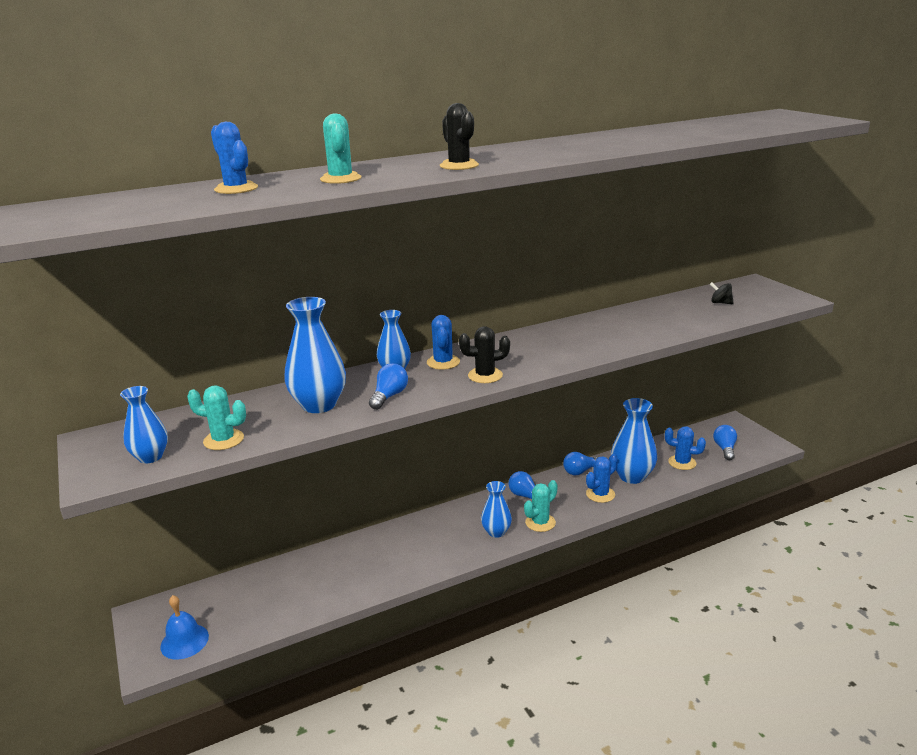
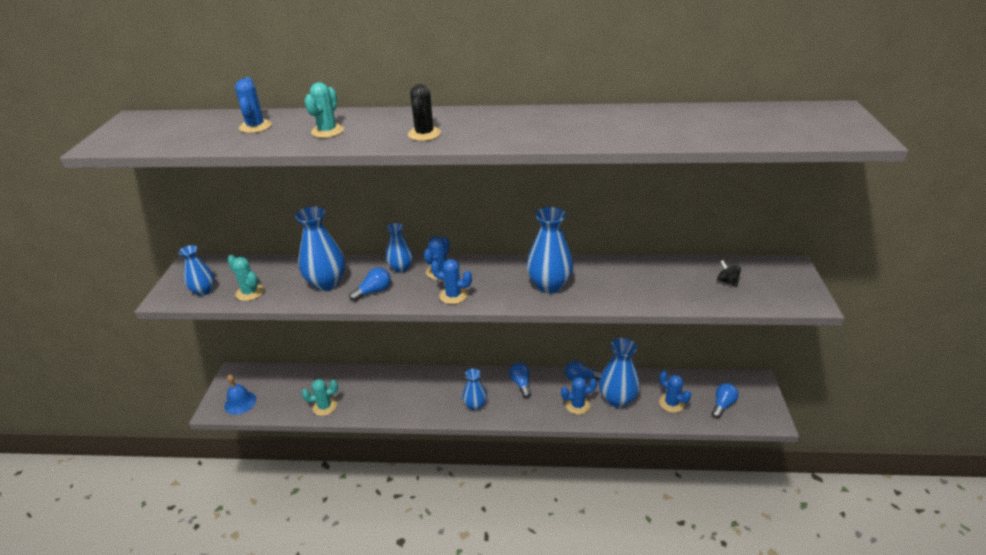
camera: 30 degrees right, 10 degrees up
black cactus [459,326,510,383] -> blue cactus [431,259,472,304]
turquoise cactus [524,480,558,532] -> turquoise cactus moved to [302,379,338,416]
none -> blue vase [526,207,573,293]

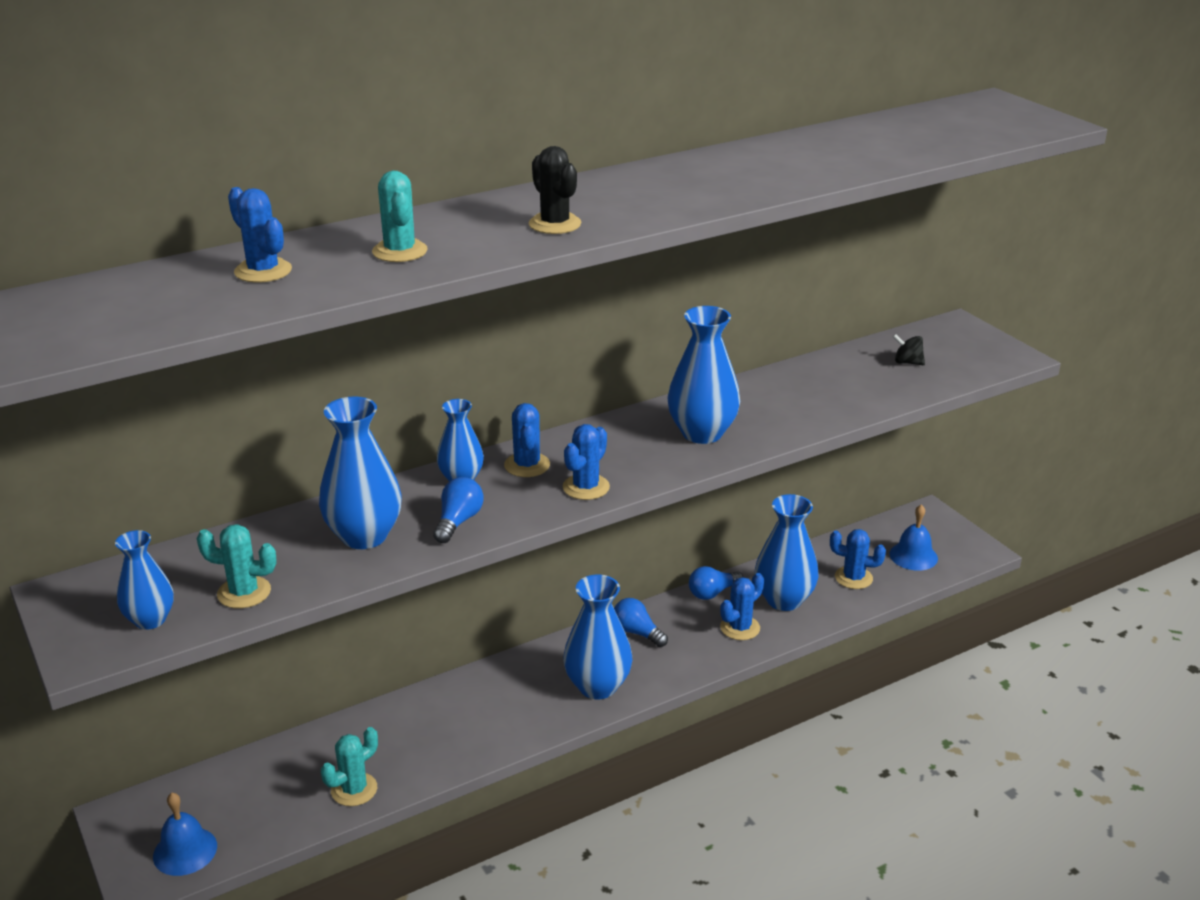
camera: 35 degrees left, 5 degrees down
blue cactus [431,259,472,304] -> blue cactus turned 45 degrees counterclockwise [563,424,610,500]
blue vase [462,369,487,411] -> blue vase [563,575,632,699], size x1.63
blue light bulb [712,383,739,418] -> blue bell [889,505,938,571]

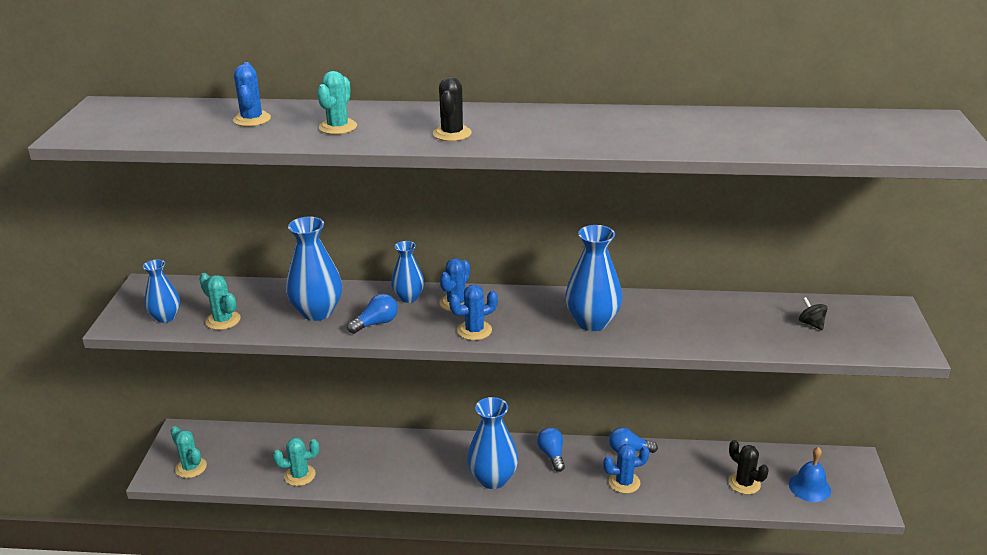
camera: 35 degrees right, 0 degrees up
blue bell [153,793,217,876] -> turquoise cactus [170,426,207,478]
blue vase [755,494,819,611] -> none
blue cactus [830,529,886,589] -> black cactus [729,440,769,494]

